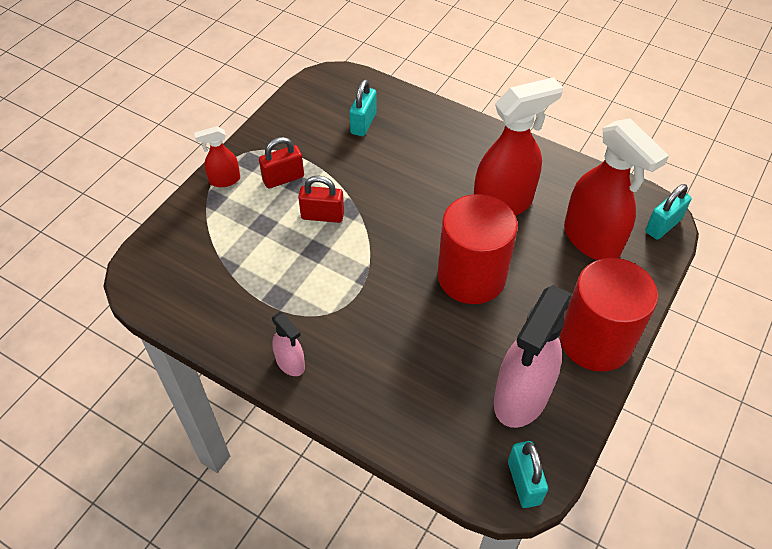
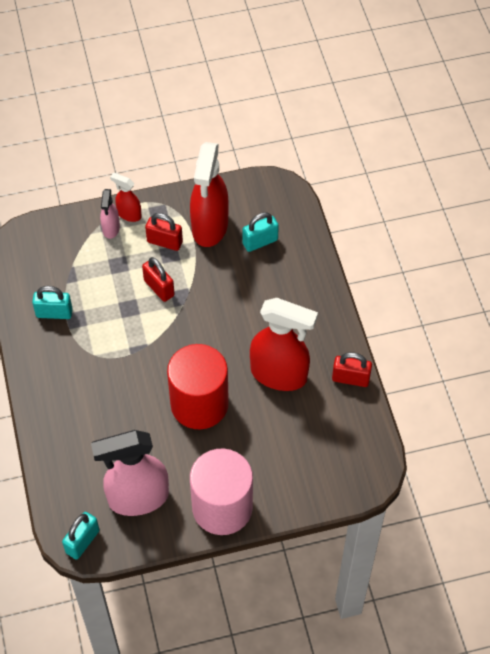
camera: 45 degrees right, 5 degrees up
pink spray bottle [272,312,305,376] -> pink spray bottle moved to [100,189,120,239]
red cylinder [560,258,658,372] -> pink cylinder [190,449,253,535]
red spray bottle [564,119,669,260] -> red spray bottle moved to [190,142,229,247]
turquoise padlock [645,184,692,240] -> turquoise padlock moved to [32,286,73,319]
none -> red padlock [332,352,372,387]

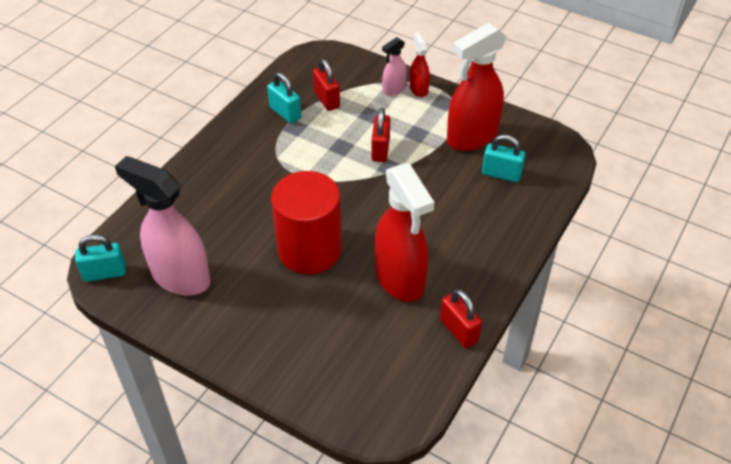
camera: 45 degrees right, 10 degrees down
red padlock [145,213,183,251] -> red padlock moved to [313,59,340,111]
pink cylinder [190,449,253,535] -> none

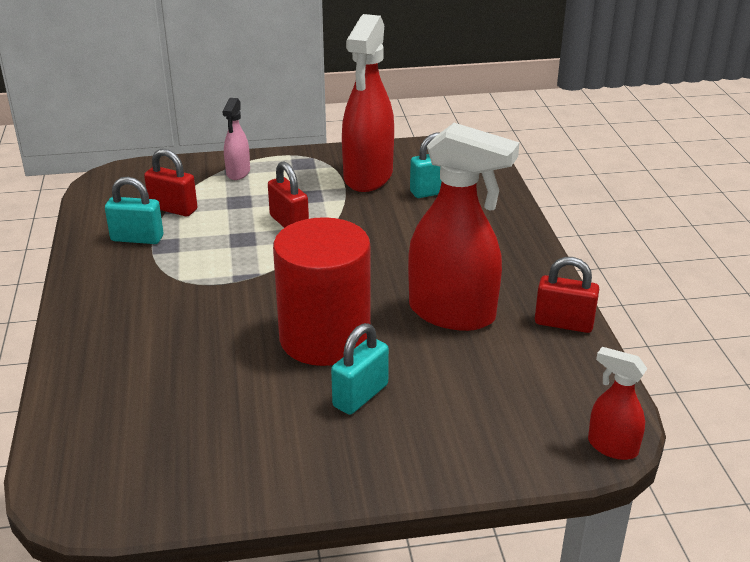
camera: 40 degrees left, 15 degrees down
turquoise padlock [75,234,126,282] -> turquoise padlock moved to [331,323,389,415]
pink spray bottle [115,156,211,296] -> none
red spray bottle [410,32,430,97] -> red spray bottle moved to [588,347,647,460]

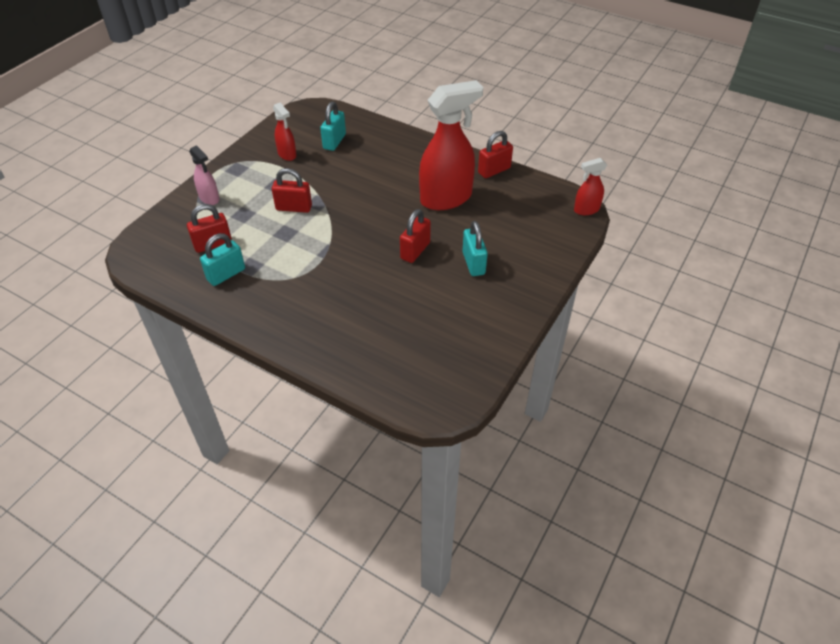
camera: 50 degrees left, 15 degrees up
red cylinder [273,217,371,366] -> red padlock [400,209,431,263]
red spray bottle [342,14,394,192] -> red spray bottle [273,103,296,161], size x0.49

